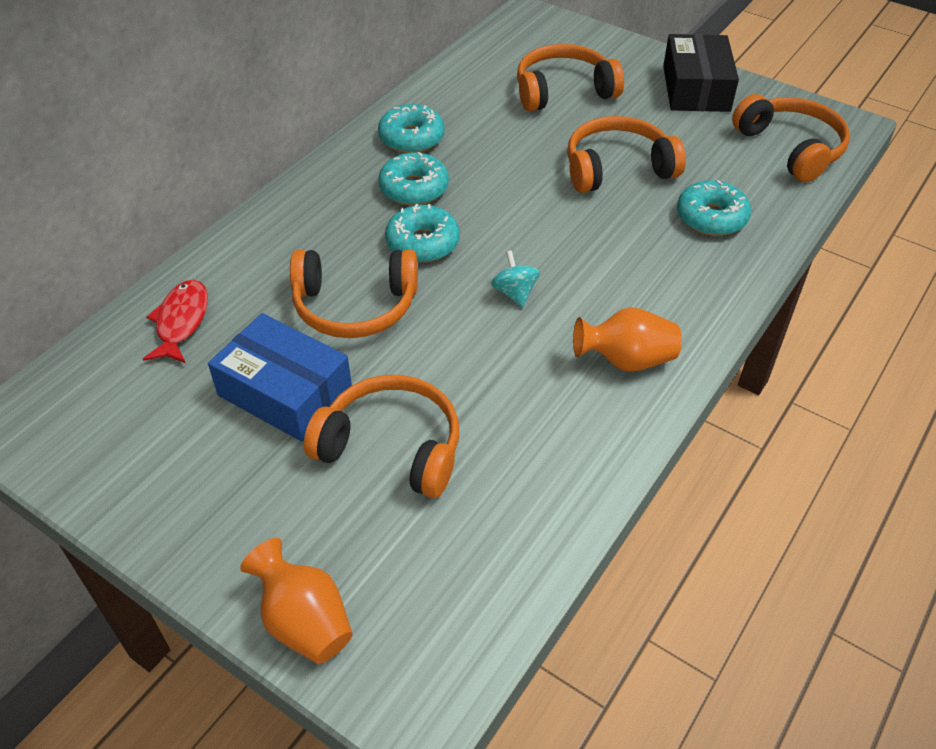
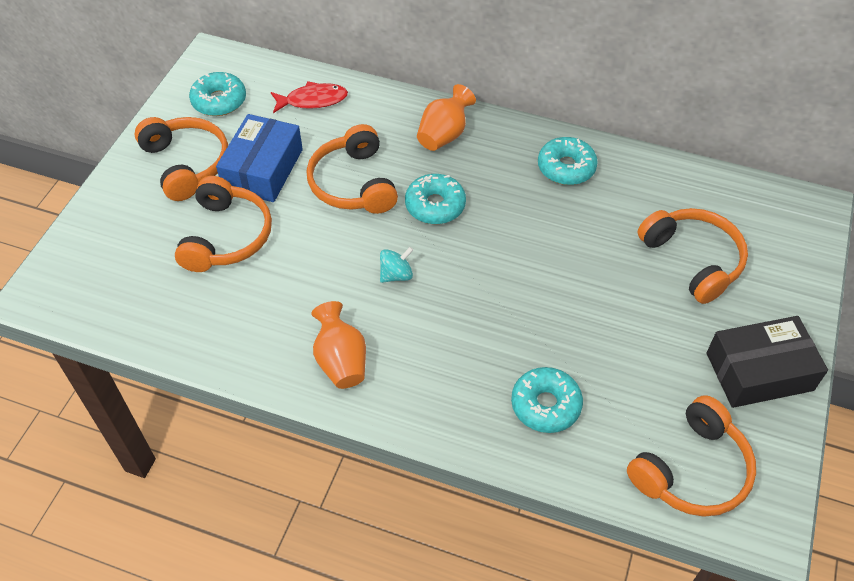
camera: 75 degrees right, 5 degrees up
orange vase [240,538,353,664] -> orange vase moved to [417,84,476,151]
turquoise donut [378,152,449,206] -> turquoise donut moved to [189,72,246,116]
orange headphones [567,116,686,193] -> orange headphones moved to [135,117,228,201]

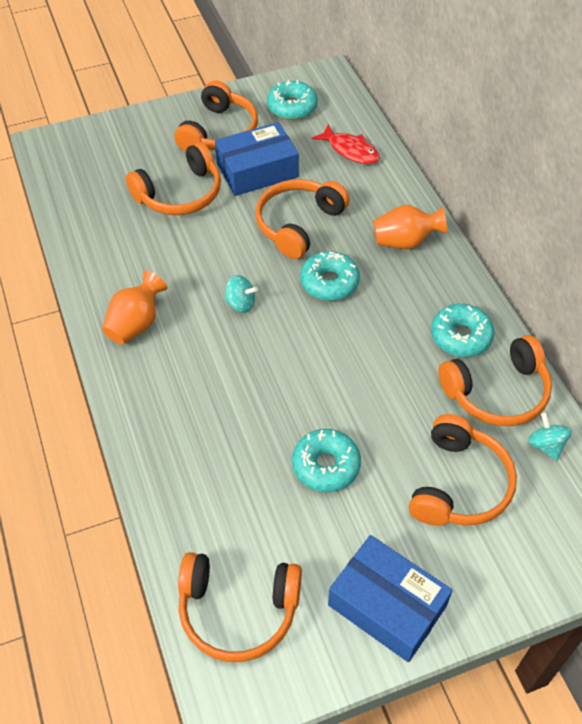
camera: 50 degrees right, 0 degrees up
turquoise donut [511,367,583,433] -> turquoise donut moved to [292,429,361,492]
black box [707,316,828,408] -> blue box [328,535,453,662]
none -> orange headphones [438,335,552,426]
none -> turquoise spinning top [528,412,572,461]

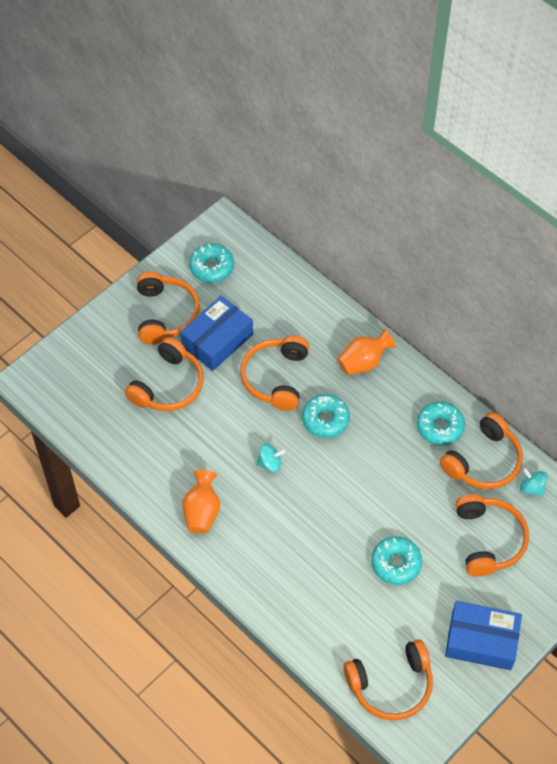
camera: 25 degrees left, 5 degrees up
red fish [312,124,380,164] -> none

